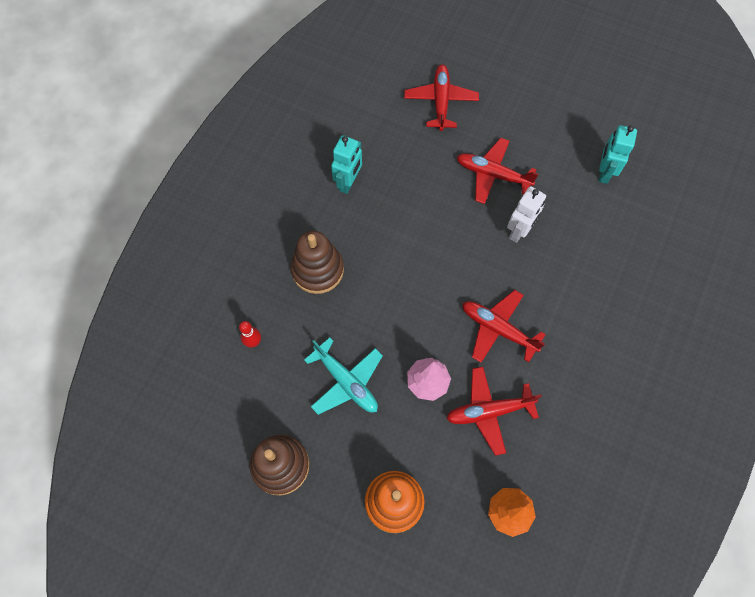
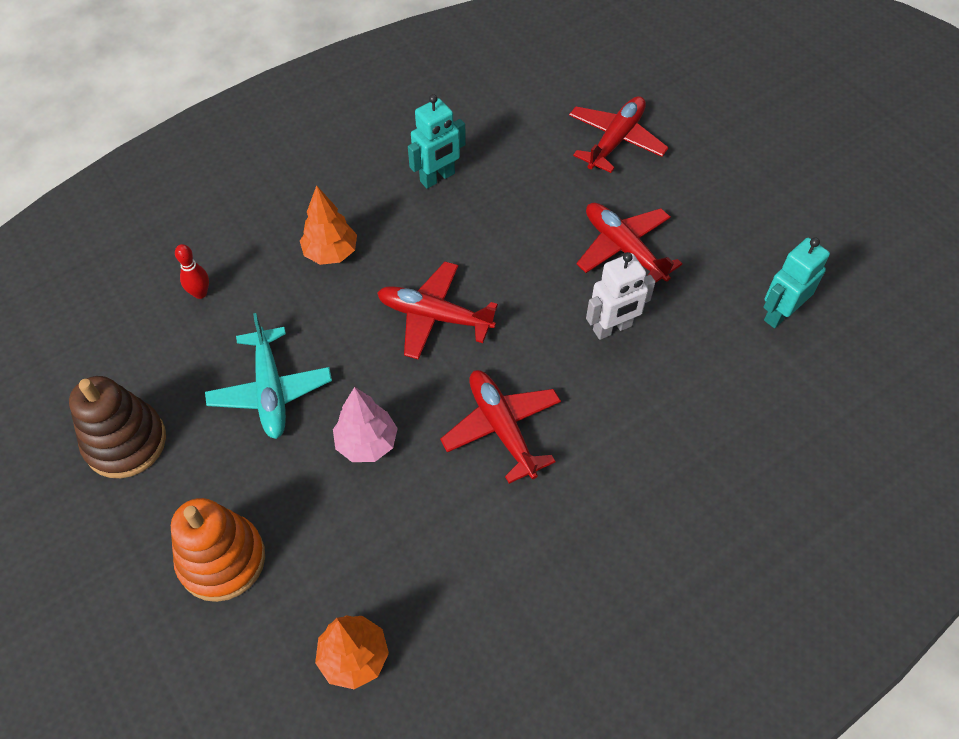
camera: 30 degrees right, 10 degrees down
brown stacking toy [291,231,344,294] -> orange tree [300,185,357,265]
red plane [446,367,542,456] -> red plane moved to [377,262,498,360]

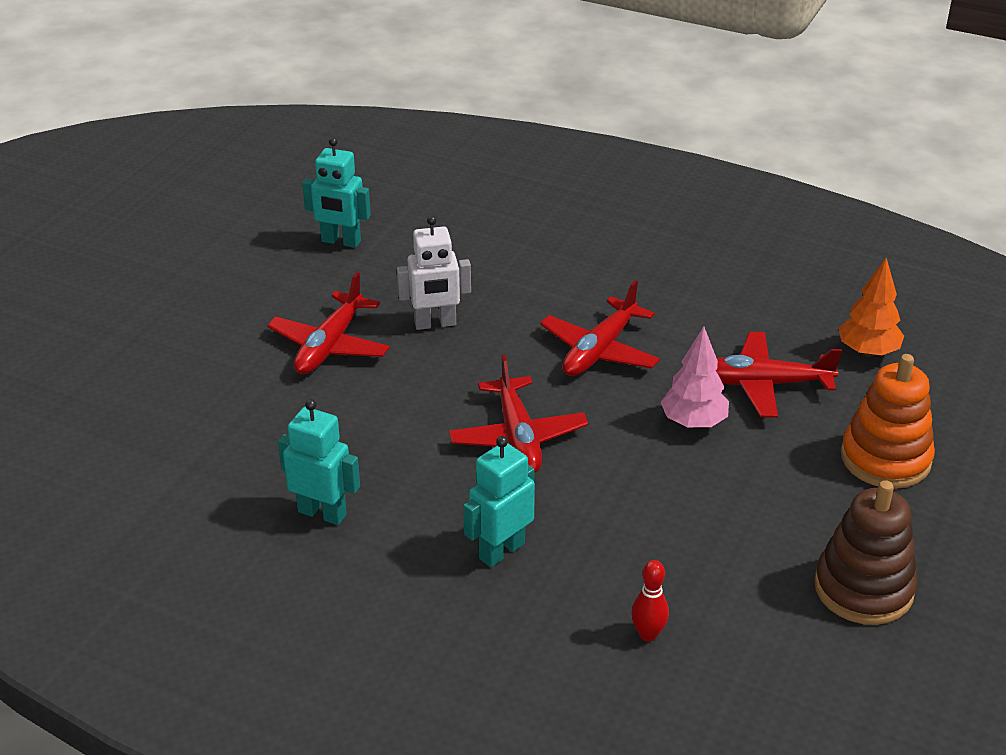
camera: 120 degrees left, 20 degrees down
turquoise plane [205,313,332,439] -> none
orange tree [300,185,357,265] -> turquoise robot [463,436,535,567]
red plane [569,96,669,173] -> red plane moved to [716,332,842,418]
white robot [586,252,655,340] -> white robot turned 135 degrees clockwise [397,216,471,330]

